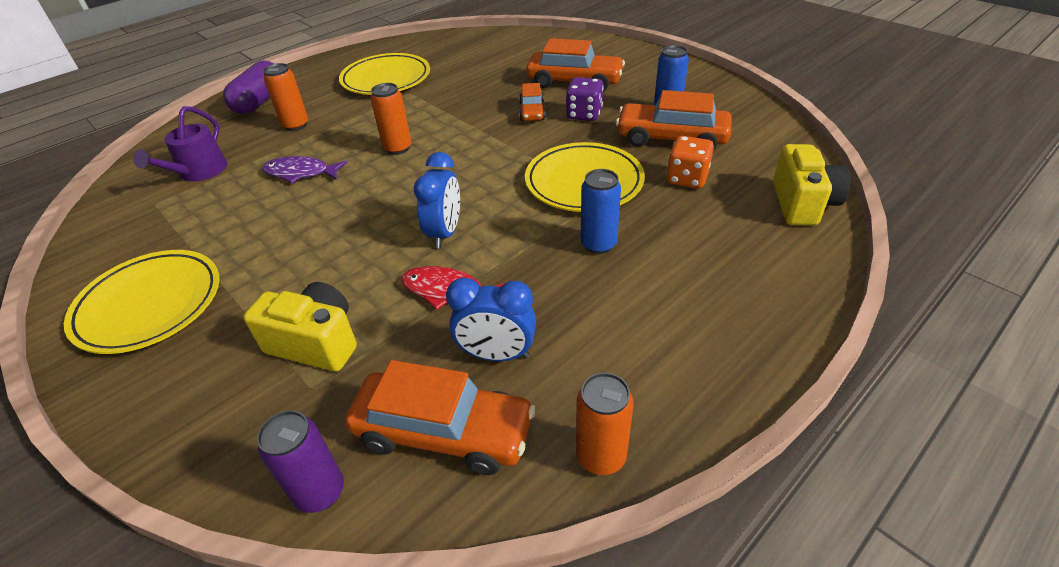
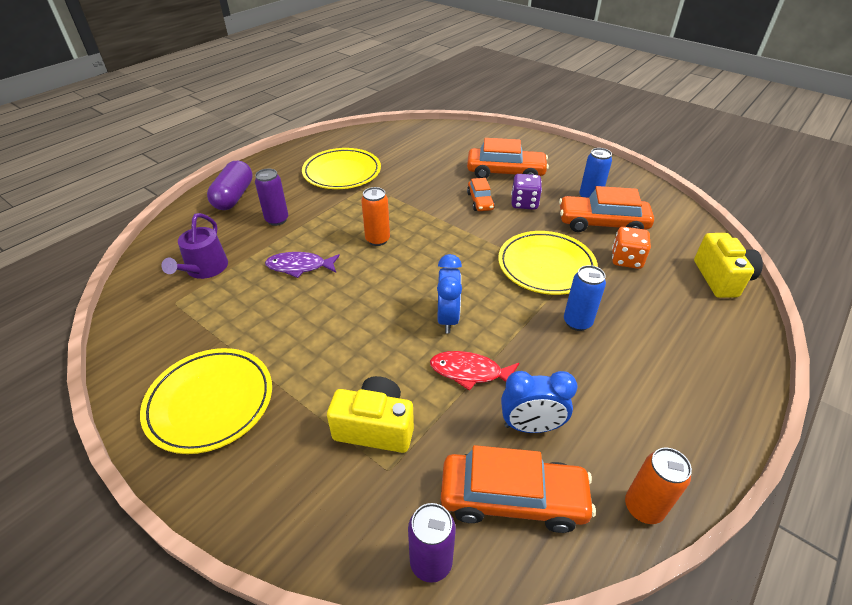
camera: 10 degrees left, 0 degrees up
orange can [263,63,308,131] -> purple can [255,169,288,226]

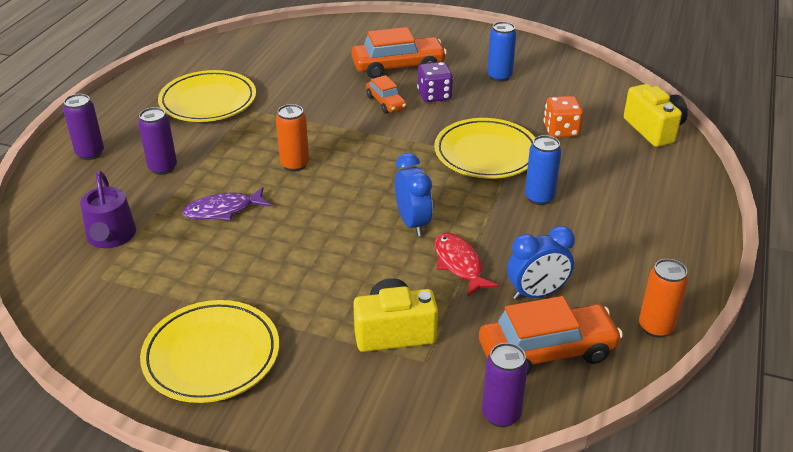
camera: 20 degrees left, 5 degrees down
purple capsule [207,160,253,210] -> purple can [63,94,104,160]
red fish [430,351,519,391] -> red fish turned 75 degrees clockwise [435,233,499,296]
orange car [559,186,654,232] -> none

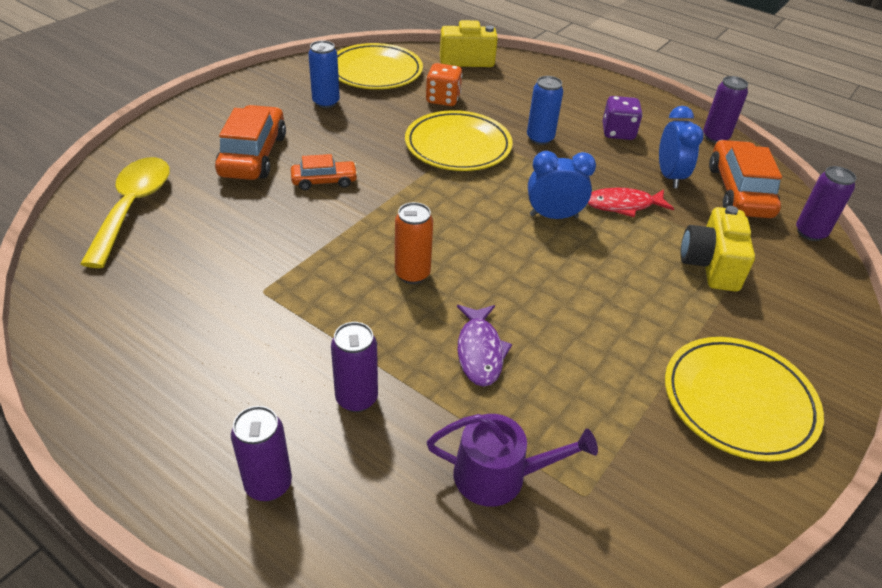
camera: 75 degrees left, 5 degrees up
yellow plate [158,70,256,122] -> yellow plate moved to [337,43,423,89]
purple dice [417,62,453,102] -> purple dice moved to [602,96,643,140]
orange can [639,259,688,338] -> purple can [703,76,748,143]
none -> yellow spoon [80,157,170,268]

